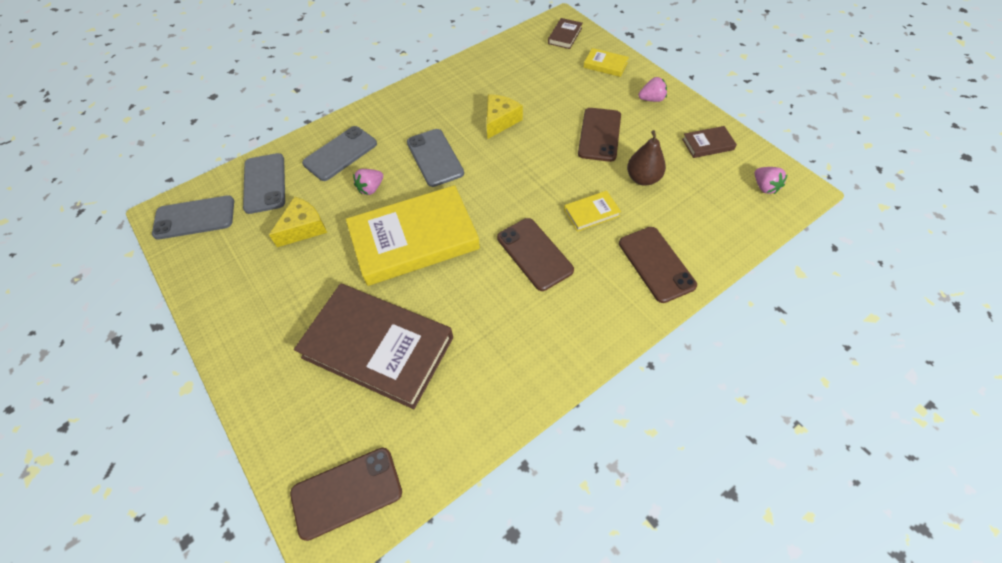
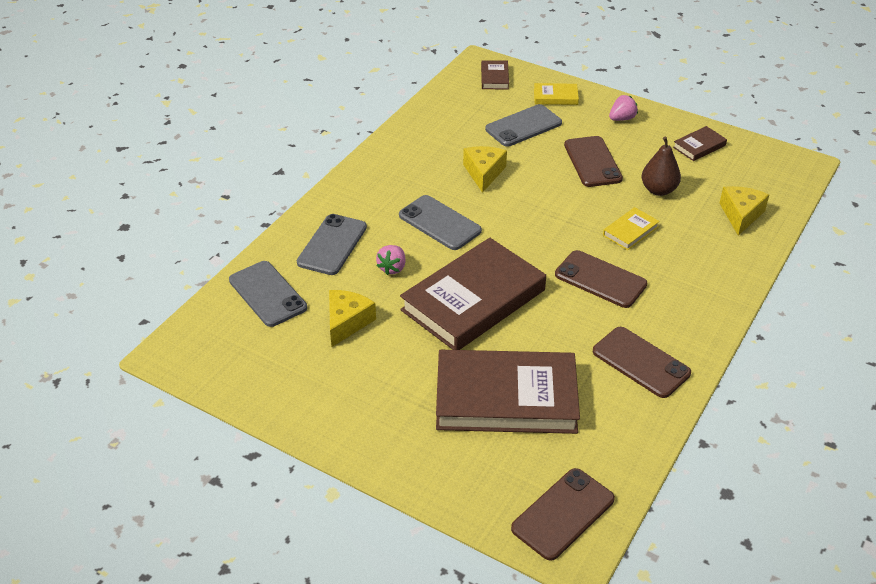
camera: 25 degrees left, 15 degrees down
grey phone [152,195,234,240] -> grey phone moved to [485,104,562,147]
yellow book [346,185,480,286] -> brown book [400,238,546,350]
brown phone [619,227,697,303] -> brown phone moved to [593,327,691,398]
pink strawberry [754,167,788,194] -> none
none -> yellow cheese [719,186,769,236]

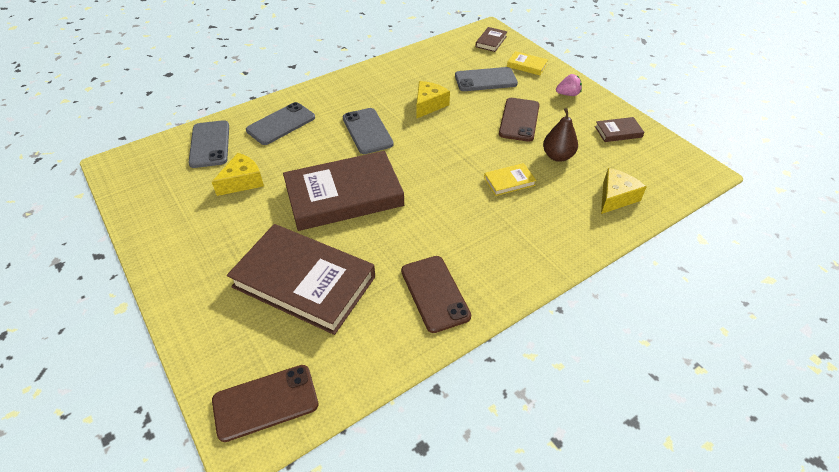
camera: 25 degrees right, 5 degrees up
pink strawberry [376,245,406,275] -> none
brown phone [555,250,647,308] -> none

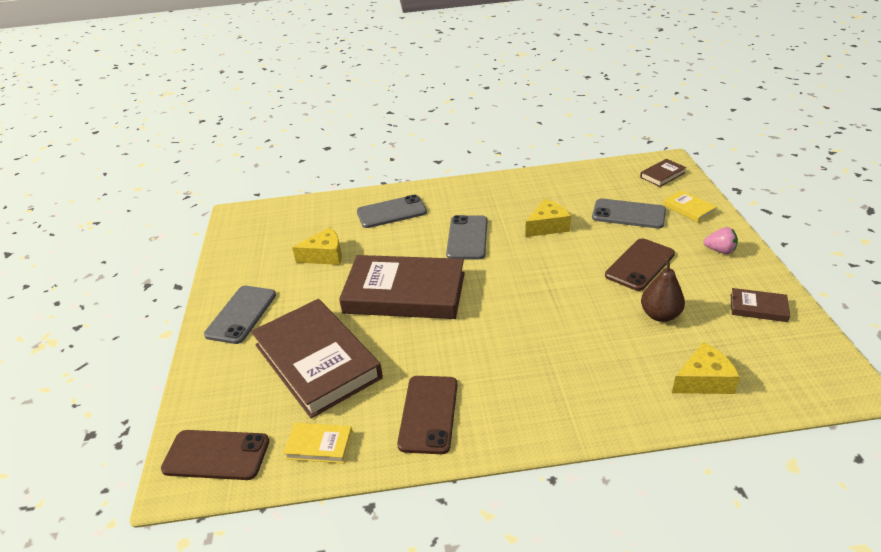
camera: 30 degrees right, 10 degrees down
grey phone [188,120,229,168] -> grey phone moved to [204,286,276,344]
yellow book [484,163,536,196] -> yellow book moved to [283,423,353,463]

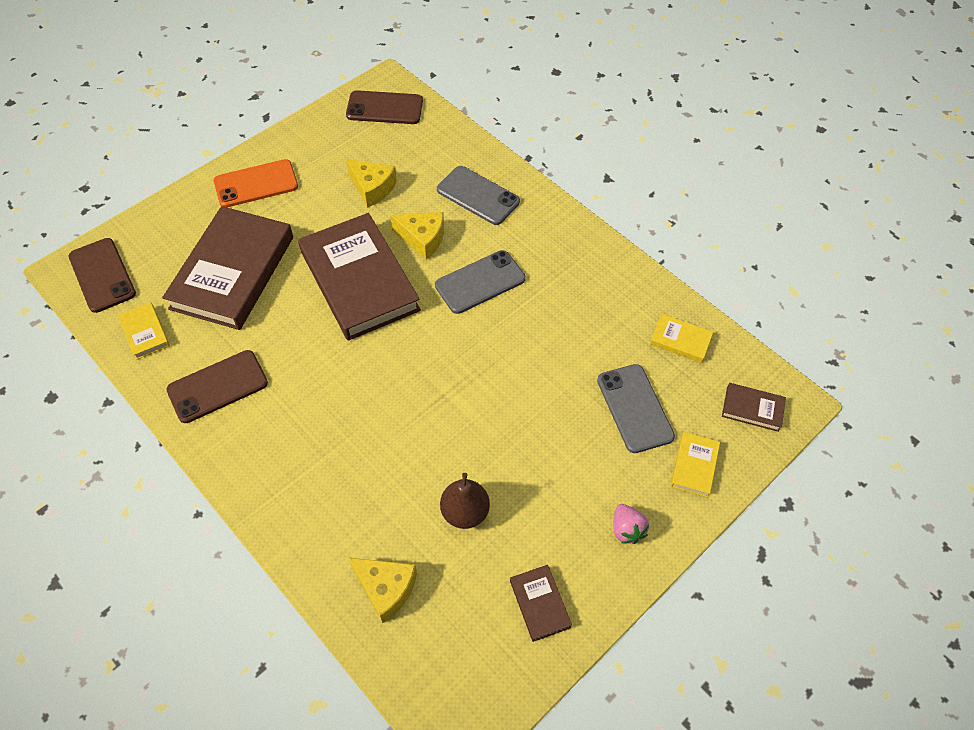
camera: 50 degrees right, 20 degrees up
grey phone [204,286,276,344] -> orange phone [214,159,298,207]
yellow cheese [525,199,571,237] -> yellow cheese moved to [390,212,444,260]
brown phone [605,238,675,291] -> brown phone moved to [346,90,423,124]
none -> yellow book [650,314,713,363]

